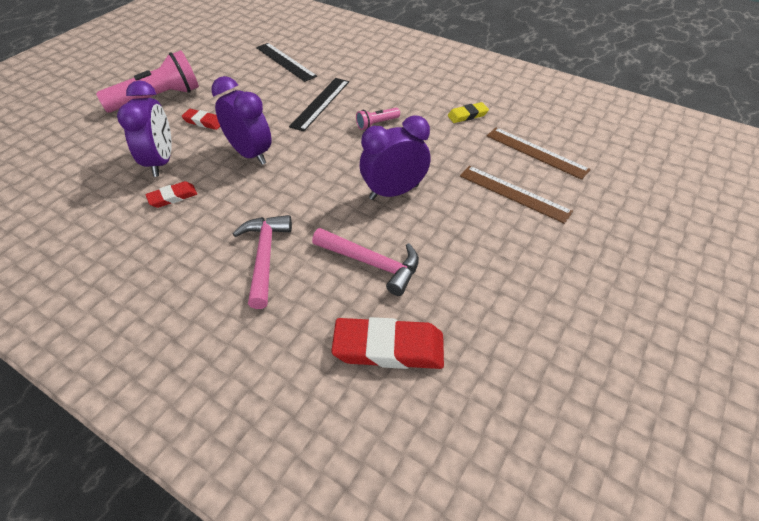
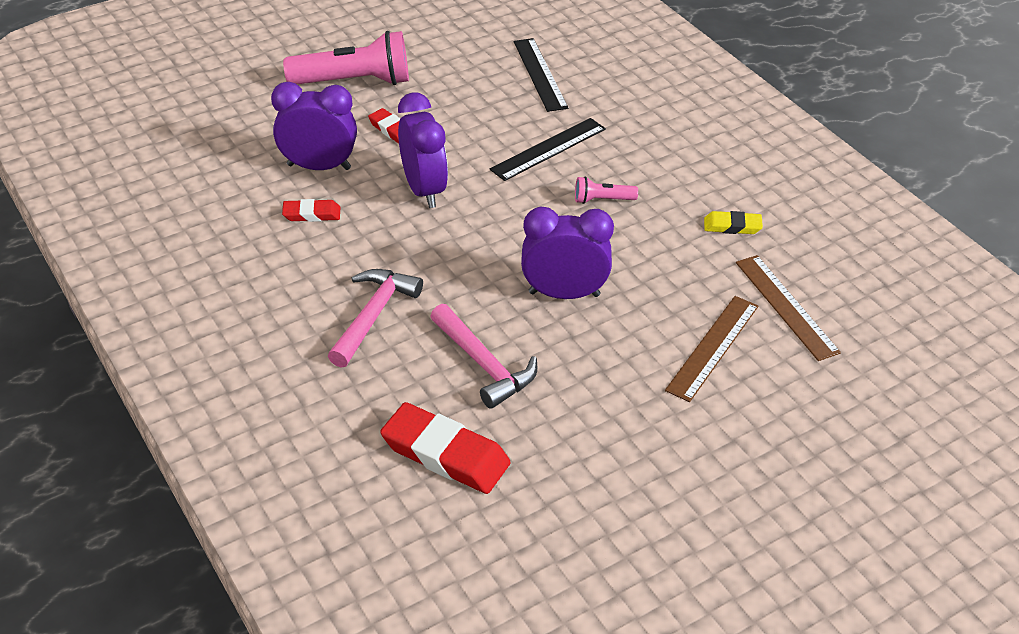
camera: 25 degrees right, 5 degrees down
purple clock [117,80,172,177] -> purple clock turned 105 degrees counterclockwise [271,82,357,170]
brown ruler [460,166,573,224] -> brown ruler turned 60 degrees clockwise [665,296,758,402]

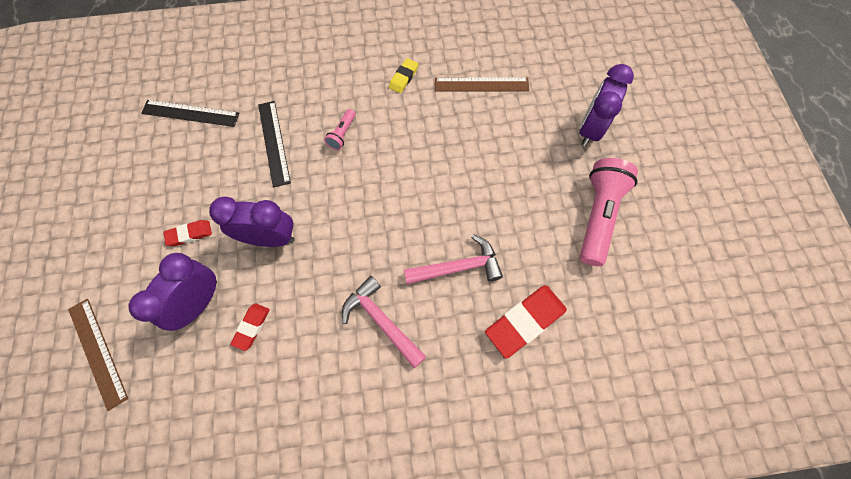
camera: 65 degrees left, 25 degrees up
pink flashlight [283,31,409,85] -> pink flashlight moved to [580,158,638,266]
purple clock [521,207,614,299] -> purple clock moved to [579,64,634,146]
brown ruler [665,296,758,402] -> brown ruler moved to [68,299,128,411]

